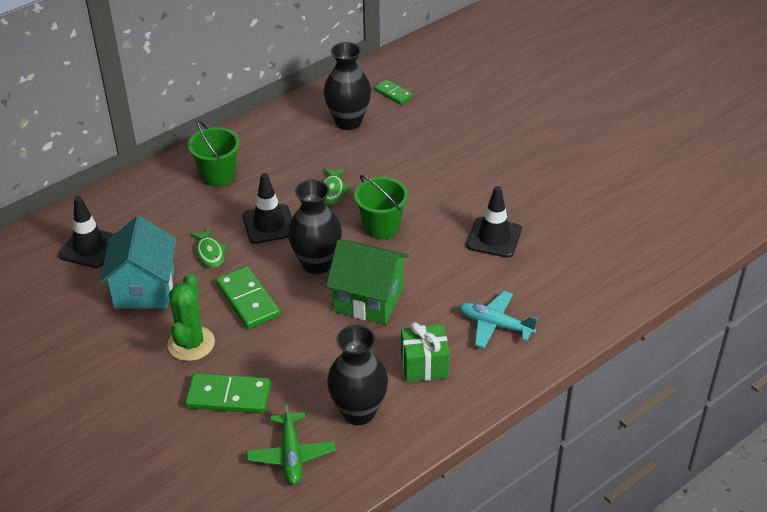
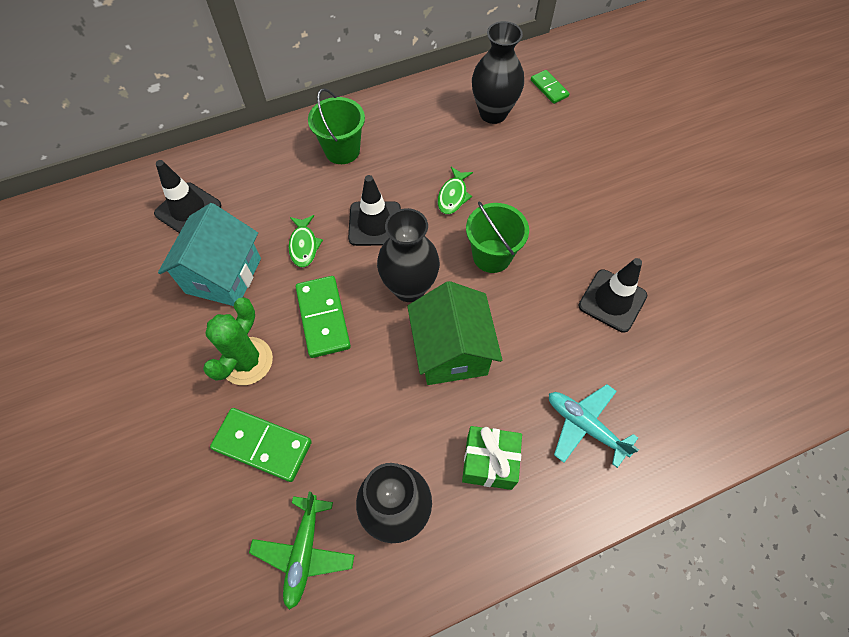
camera: 15 degrees right, 20 degrees up
green house [326,240,409,325] -> green house turned 45 degrees clockwise [407,281,502,385]

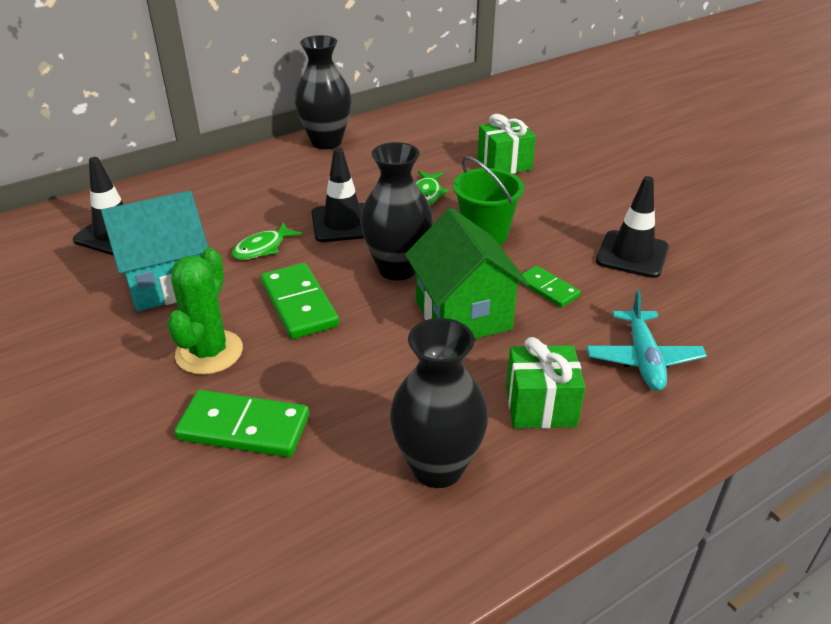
camera: 10 degrees left, 25 degrees down
turquoise house [158,203,261,306] -> turquoise house turned 60 degrees clockwise [101,191,208,311]
green plane [249,492,354,610] -> none
green fish [289,215,323,267] -> green fish turned 60 degrees clockwise [232,222,302,260]
green bucket [308,88,365,164] -> none
black vase [472,21,524,124] -> black vase moved to [295,35,352,149]
green domino [531,70,569,104] -> green domino moved to [519,266,581,308]
turquoise plane [549,384,639,468] -> turquoise plane turned 120 degrees counterclockwise [587,290,707,391]
none -> green gift [477,114,536,174]

